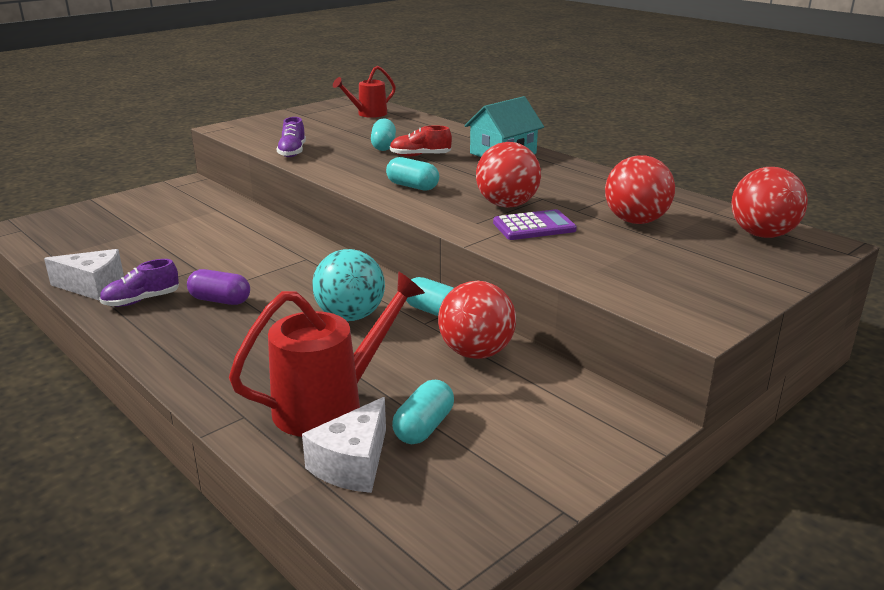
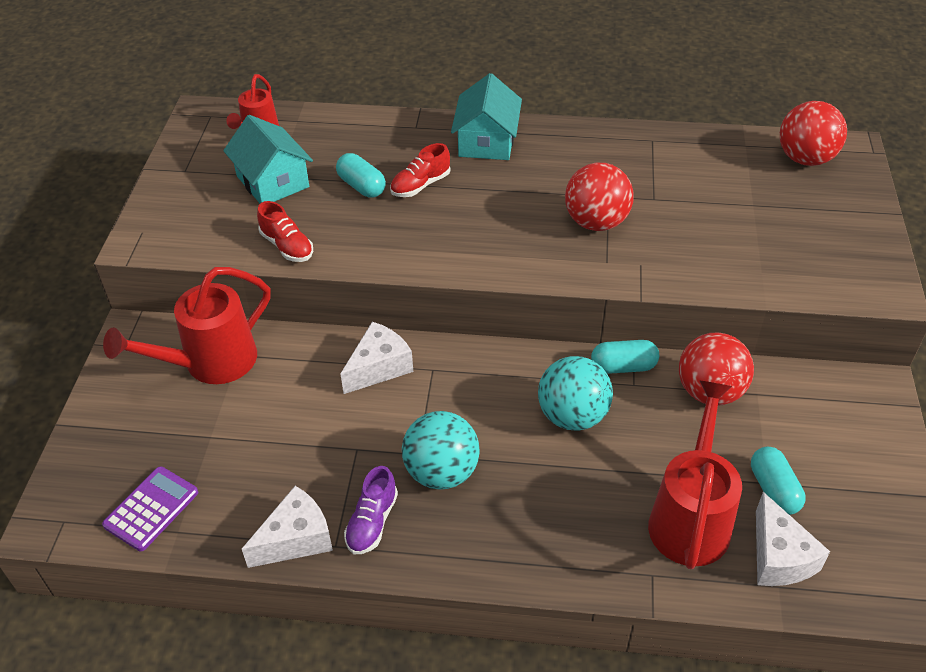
camera: 40 degrees left, 20 degrees up
purple capsule [187,269,250,305] -> turquoise ball [402,411,480,490]
purple shoe [276,117,306,157] -> red shoe [257,201,313,262]
turquoise capsule [386,157,439,191] -> none
purple calculator [493,209,577,240] -> purple calculator moved to [102,466,198,551]
red ball [605,155,675,224] -> none
none -> red watering can [103,267,271,384]
none -> turquoise house [223,115,313,203]
none -> white cheese [340,322,413,394]

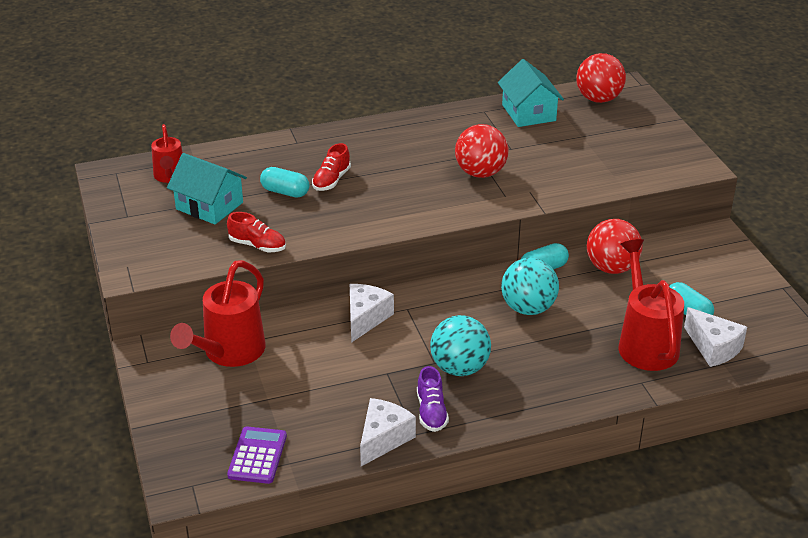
camera: 25 degrees left, 10 degrees down
turquoise house [451,73,522,160] -> turquoise house moved to [498,59,564,127]

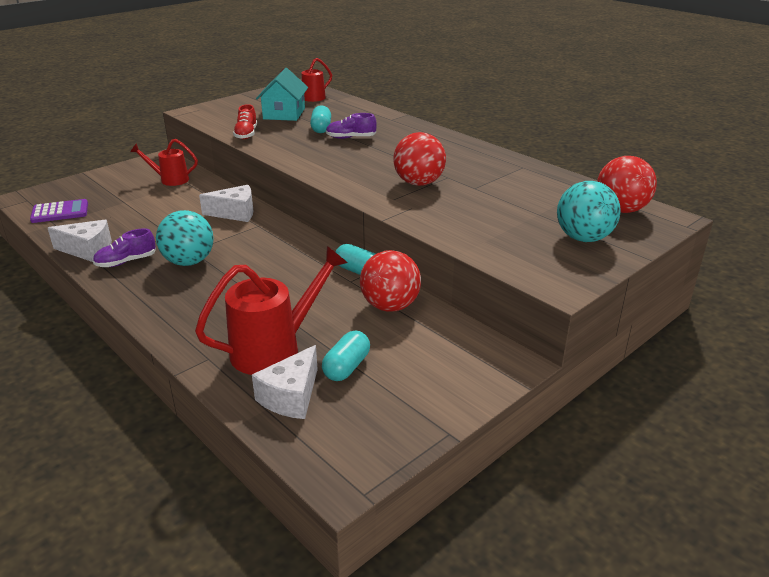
camera: 65 degrees right, 5 degrees down
red watering can [170,260,266,367] -> red watering can [130,139,198,186], size x0.60
red shoe [312,143,351,191] -> purple shoe [326,113,377,139]
turquoise house [498,59,564,127] -> none
turquoise ball [501,258,559,315] -> turquoise ball moved to [557,181,621,242]

